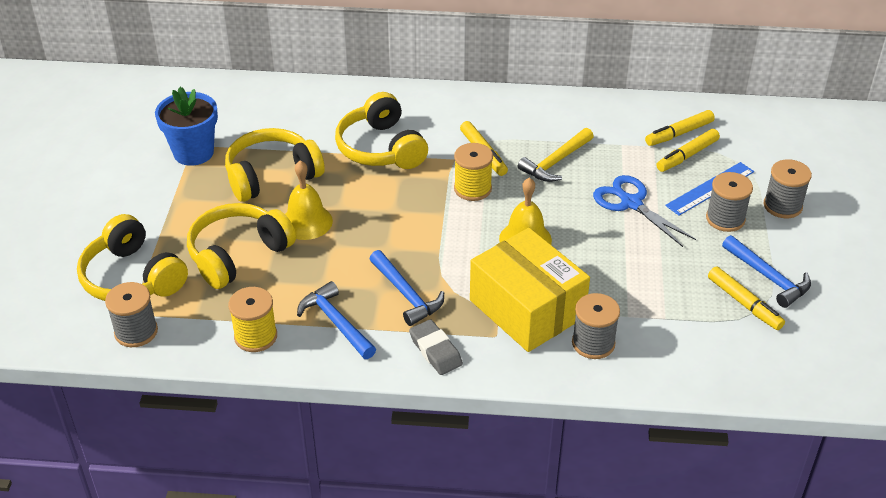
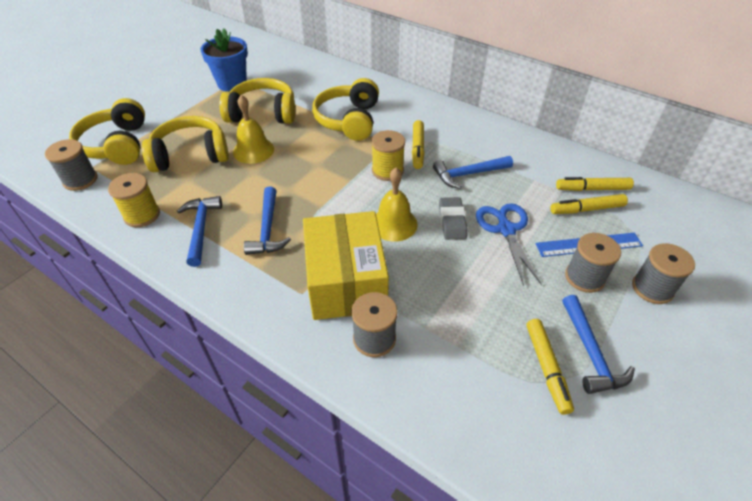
camera: 30 degrees right, 5 degrees up
grey eraser [409,319,463,375] -> grey eraser moved to [439,197,467,240]
yellow hammer [518,128,594,182] -> blue hammer [433,156,513,189]

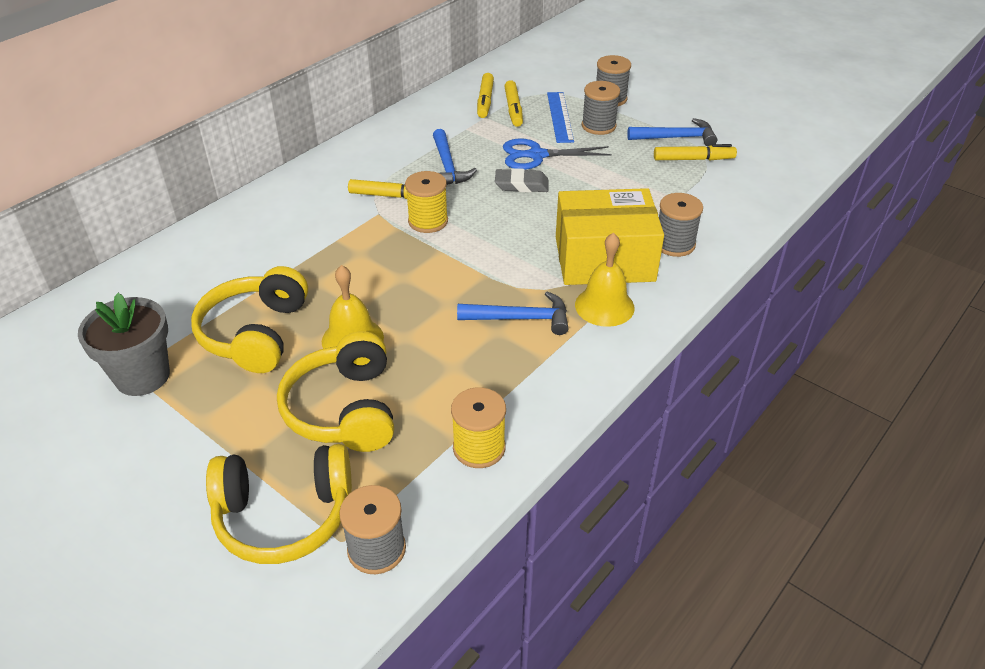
camera: 85 degrees left, 5 degrees down
blue hammer [177,196,222,267] -> none
blue flower pot [200,28,248,92] -> grey flower pot [78,293,170,396]
yellow headphones [312,78,379,141] -> none
yellow bell [376,167,418,242] -> yellow bell moved to [575,233,635,327]

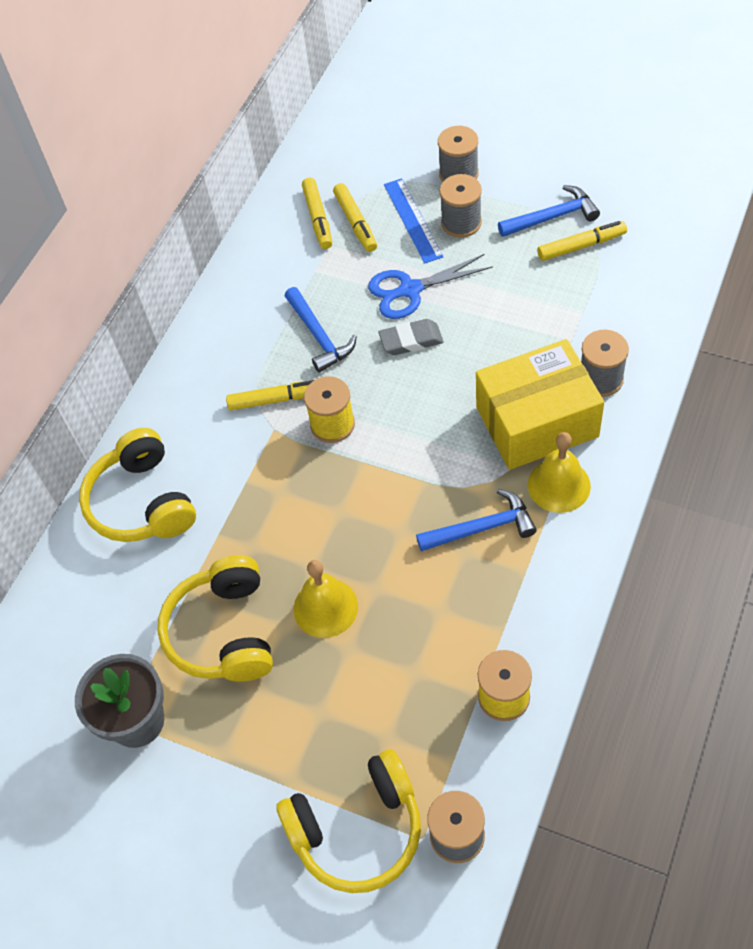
camera: 10 degrees left, 15 degrees up
yellow headphones [277,331,394,452] -> yellow headphones moved to [79,428,196,542]

